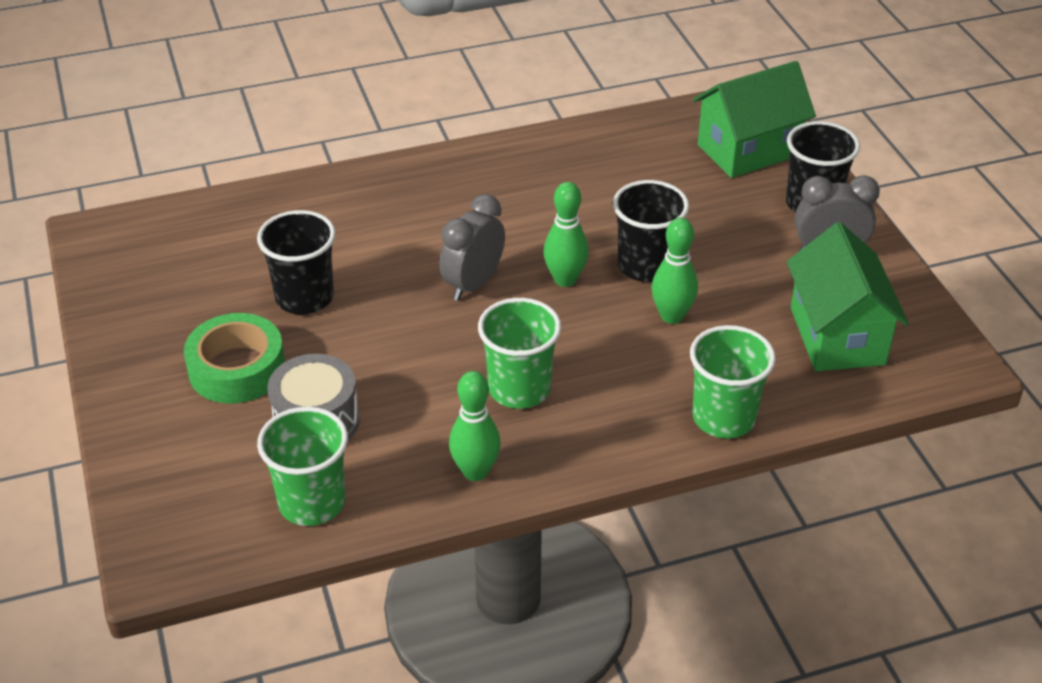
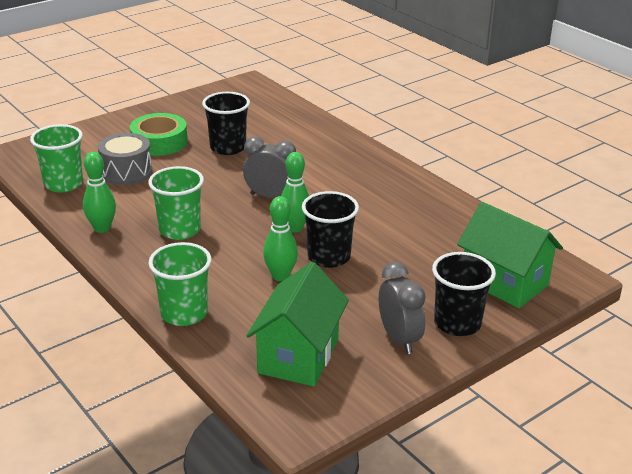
camera: 70 degrees right, 10 degrees down
green house [787,222,909,371] -> green house turned 45 degrees counterclockwise [246,262,349,387]

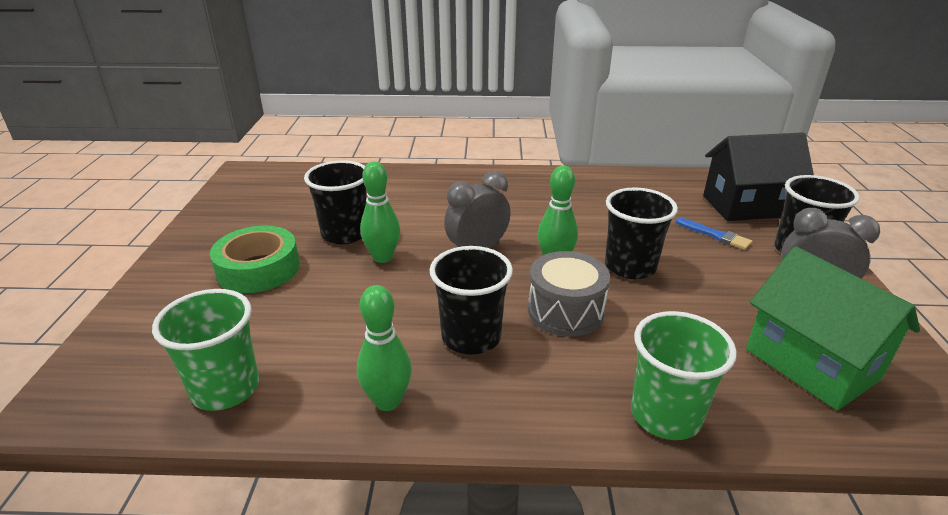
camera: 50 degrees left, 0 degrees up
grey drum [98,133,152,185] -> grey drum moved to [528,251,610,336]
green cup [148,166,204,240] -> black cup [429,246,513,355]
green bowling pin [263,196,298,281] -> green bowling pin moved to [360,161,400,263]
green house [457,202,563,308] -> black house [703,132,814,221]
none -> blue brush [676,218,753,250]

